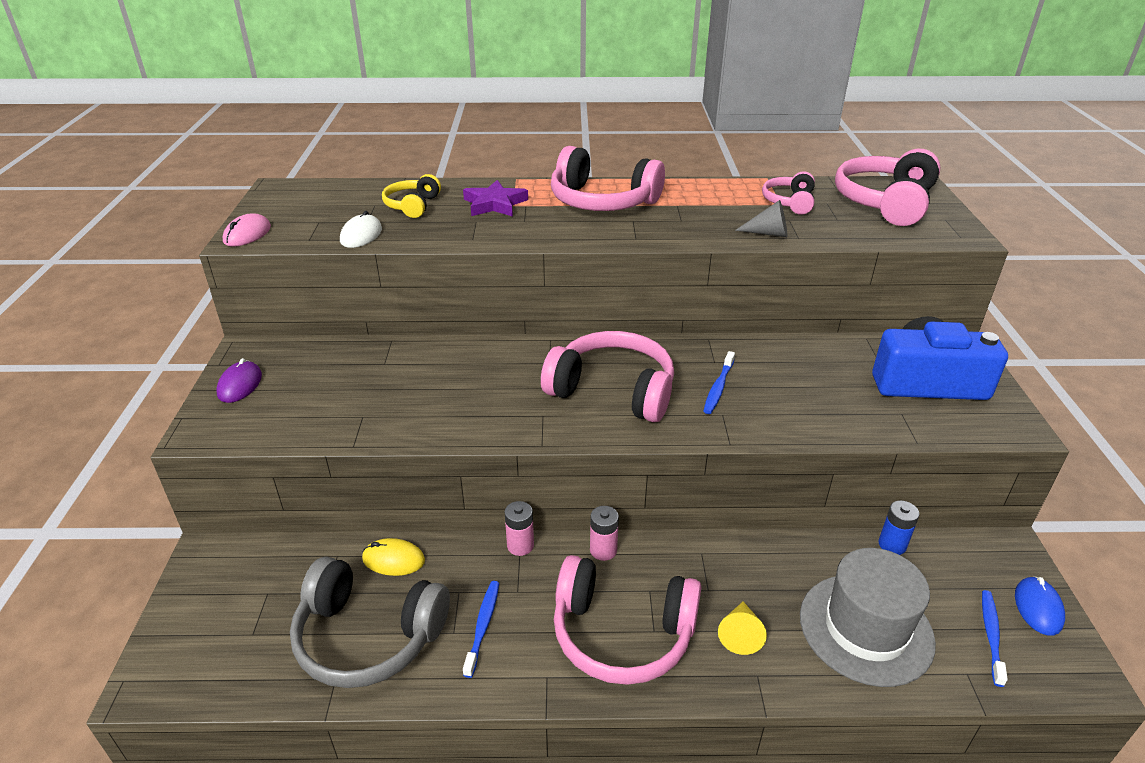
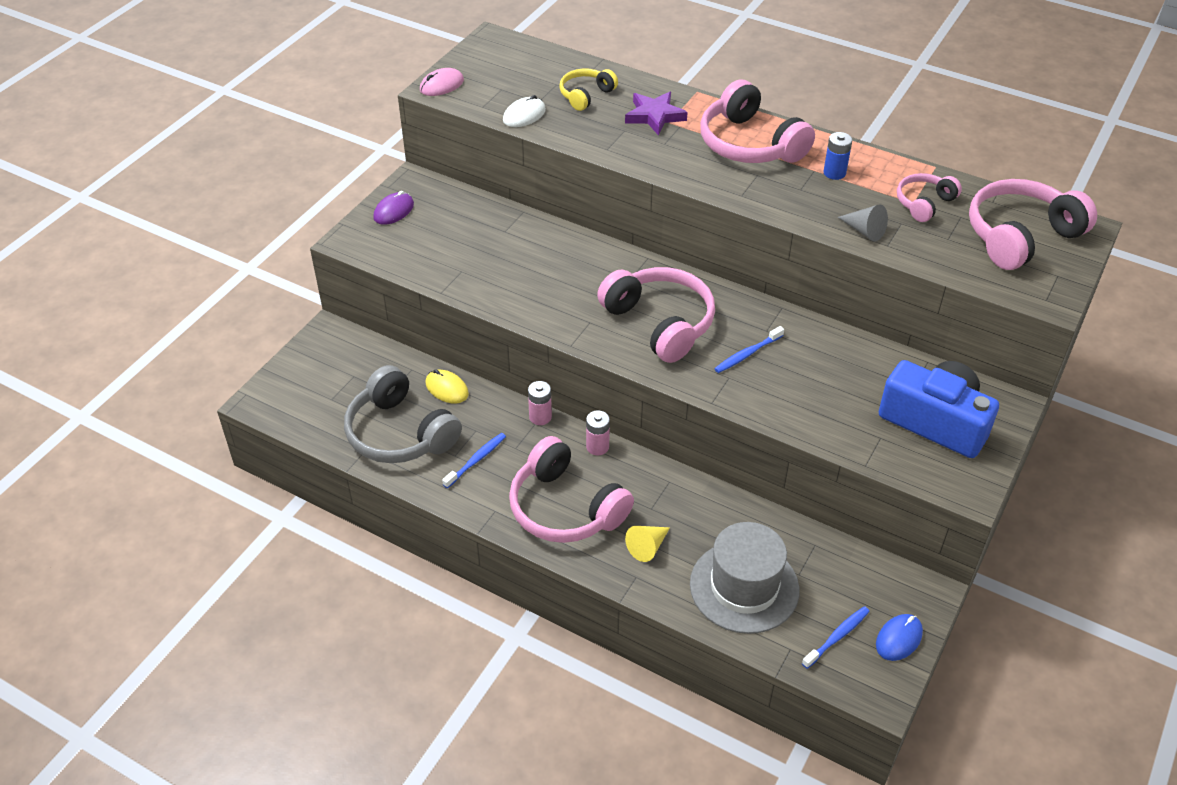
camera: 30 degrees right, 10 degrees up
blue battery [878,501,920,555] -> blue battery moved to [823,132,852,180]

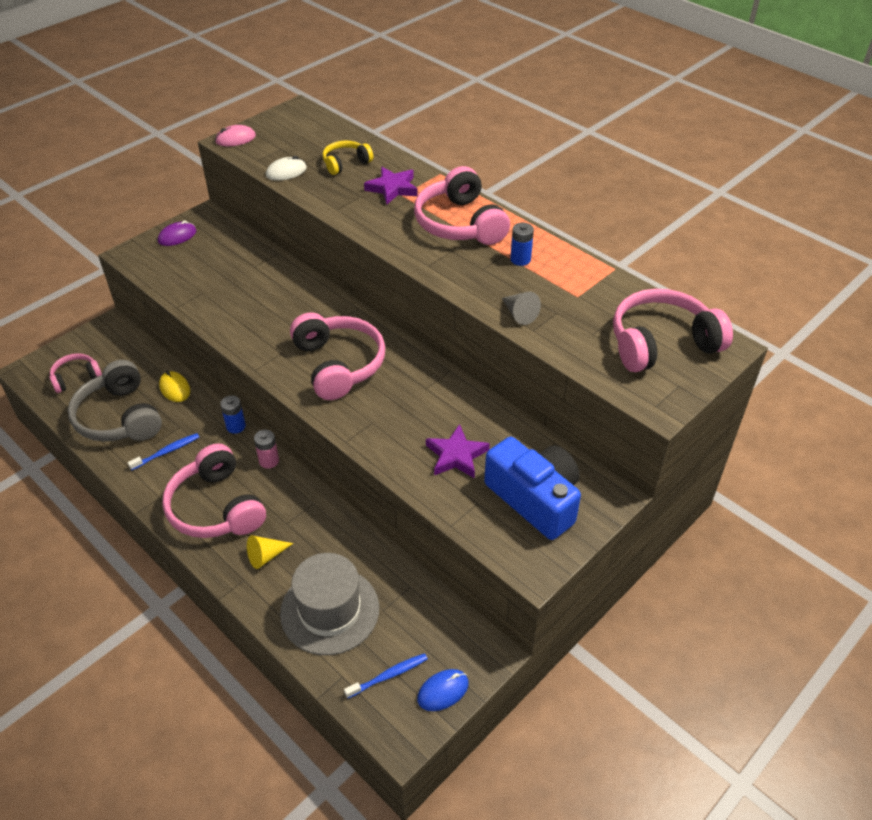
camera: 15 degrees right, 0 degrees up
pink battery [528,381,552,425] -> blue battery [220,395,246,434]
blue toothbrush [714,326,784,373] -> none
pink headphones [897,173,962,222] -> pink headphones moved to [50,353,102,393]
none -> purple star [426,424,490,479]

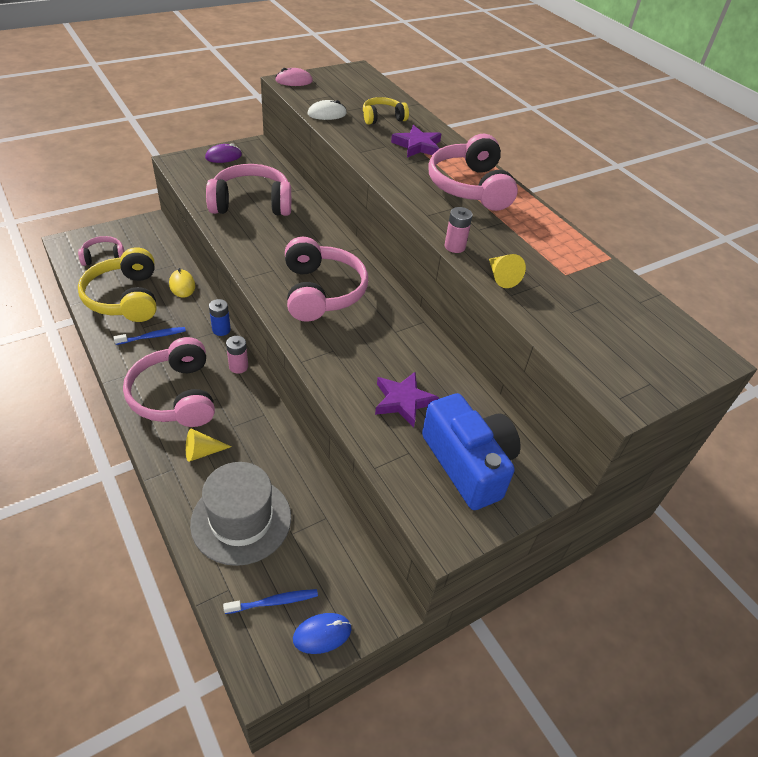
camera: 10 degrees right, 0 degrees up
grey headphones [68,360,162,442] -> yellow headphones [78,247,156,322]
grey cone [502,292,541,325] -> yellow cone [489,254,526,288]
blue battery [510,223,534,266] -> none
pink headphones [613,289,733,372] -> pink headphones moved to [206,164,291,216]
none -> pink battery [445,207,473,253]

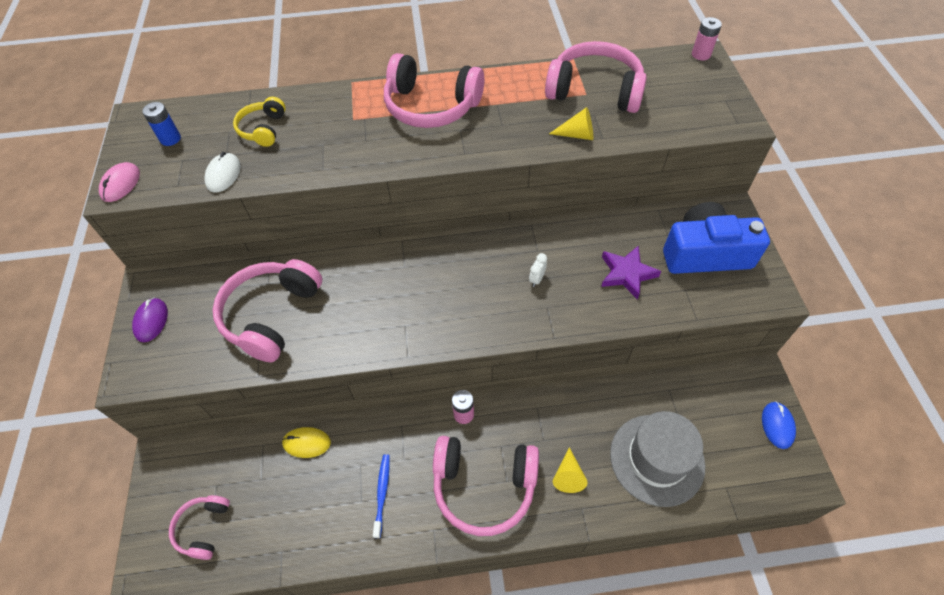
camera: 60 degrees left, 10 degrees up
yellow headphones [78,247,156,322] -> none
blue battery [209,299,231,336] -> blue battery moved to [142,102,181,146]
blue toothbrush [223,589,318,614] -> none
pink headphones [285,237,368,322] -> pink headphones moved to [545,41,647,113]
purple star [391,125,441,158] -> none
pink battery [445,207,473,253] -> pink battery moved to [692,17,722,60]
none -> white clock [529,253,547,287]

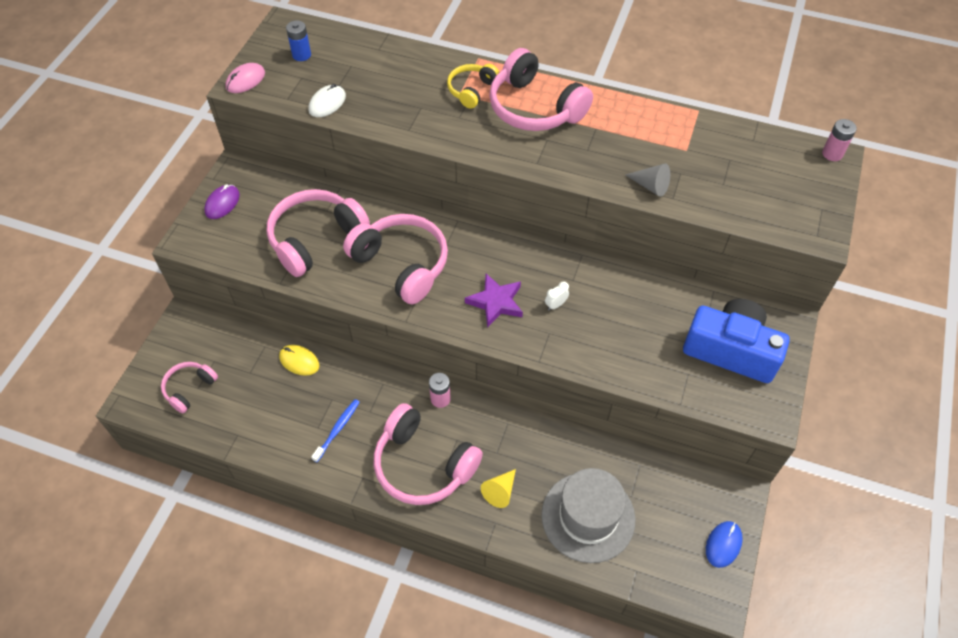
camera: 25 degrees right, 0 degrees up
yellow headphones [233,97,286,147] -> yellow headphones moved to [447,64,500,109]
pink headphones [545,41,647,113] -> pink headphones moved to [343,214,448,304]
yellow cone [549,107,593,140] -> grey cone [626,164,670,197]
purple star [601,245,661,300] -> purple star moved to [465,274,523,328]

